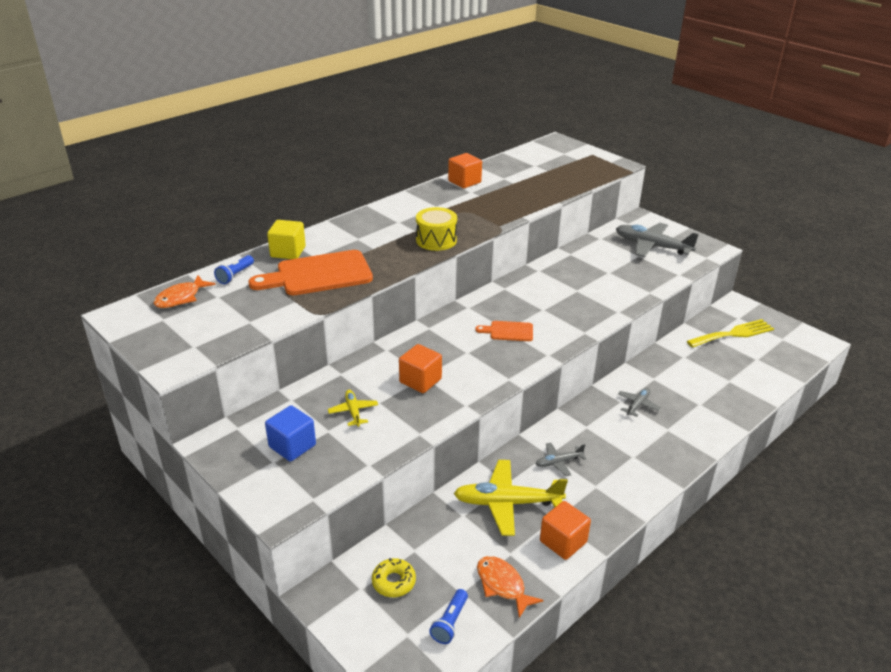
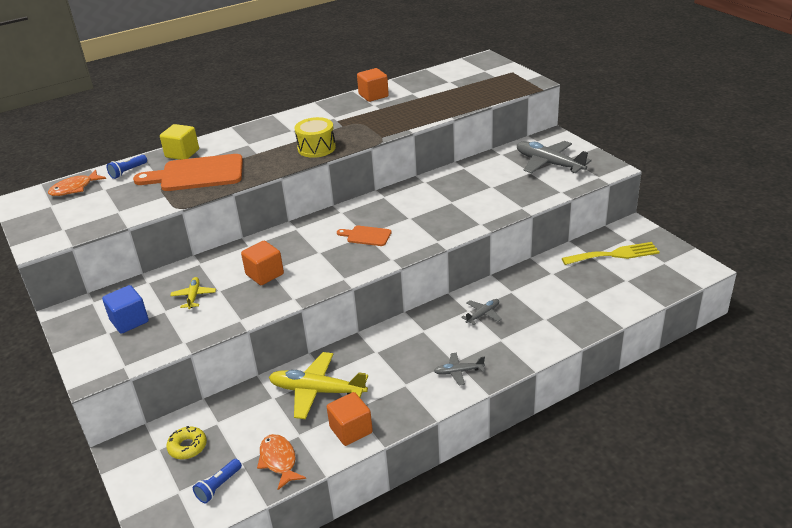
camera: 15 degrees right, 0 degrees up
grey plane [536,443,587,476] -> grey plane moved to [434,353,485,385]

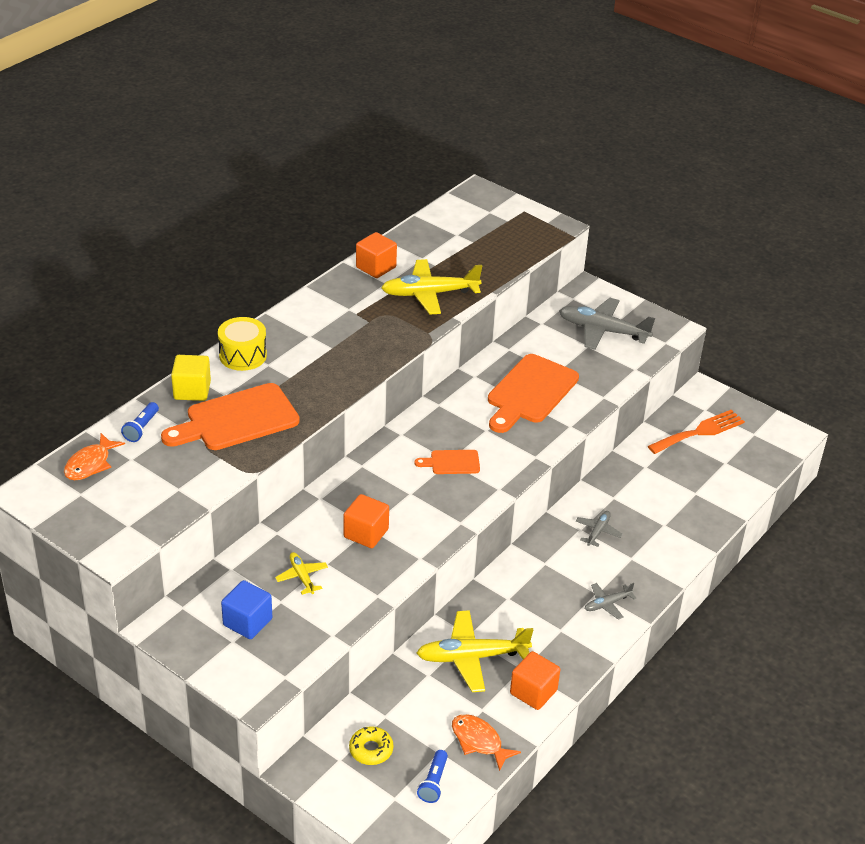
camera: 25 degrees left, 5 degrees up
yellow drum [294,117,336,158] -> yellow drum moved to [218,317,267,371]
yellow fork [562,242,660,265] -> orange fork [648,410,745,454]
none -> yellow plane [381,259,482,314]
none -> orange cutting board [488,354,579,433]

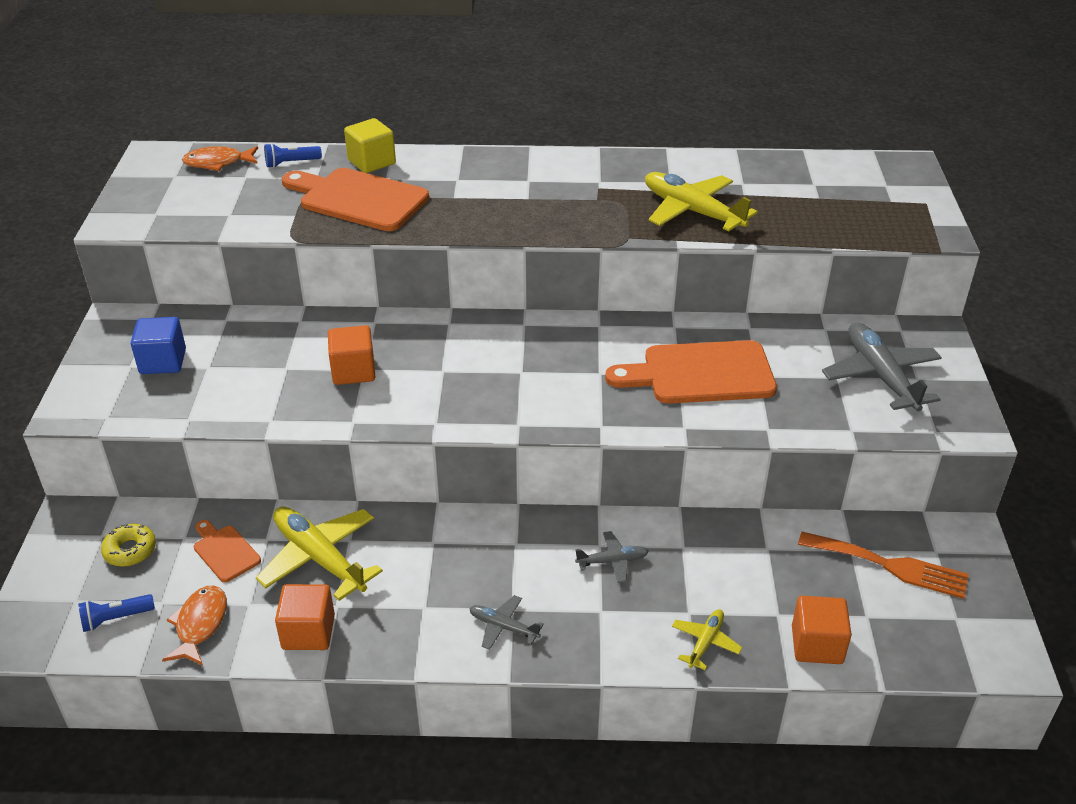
camera: 55 degrees right, 0 degrees up
yellow drum [218,317,267,371] -> none
yellow plane [275,552,328,595] -> yellow plane moved to [672,609,742,670]
orange cube [356,232,397,278] -> orange cube moved to [792,596,852,664]
orange cutting board [414,450,480,474] -> orange cutting board moved to [194,520,261,582]

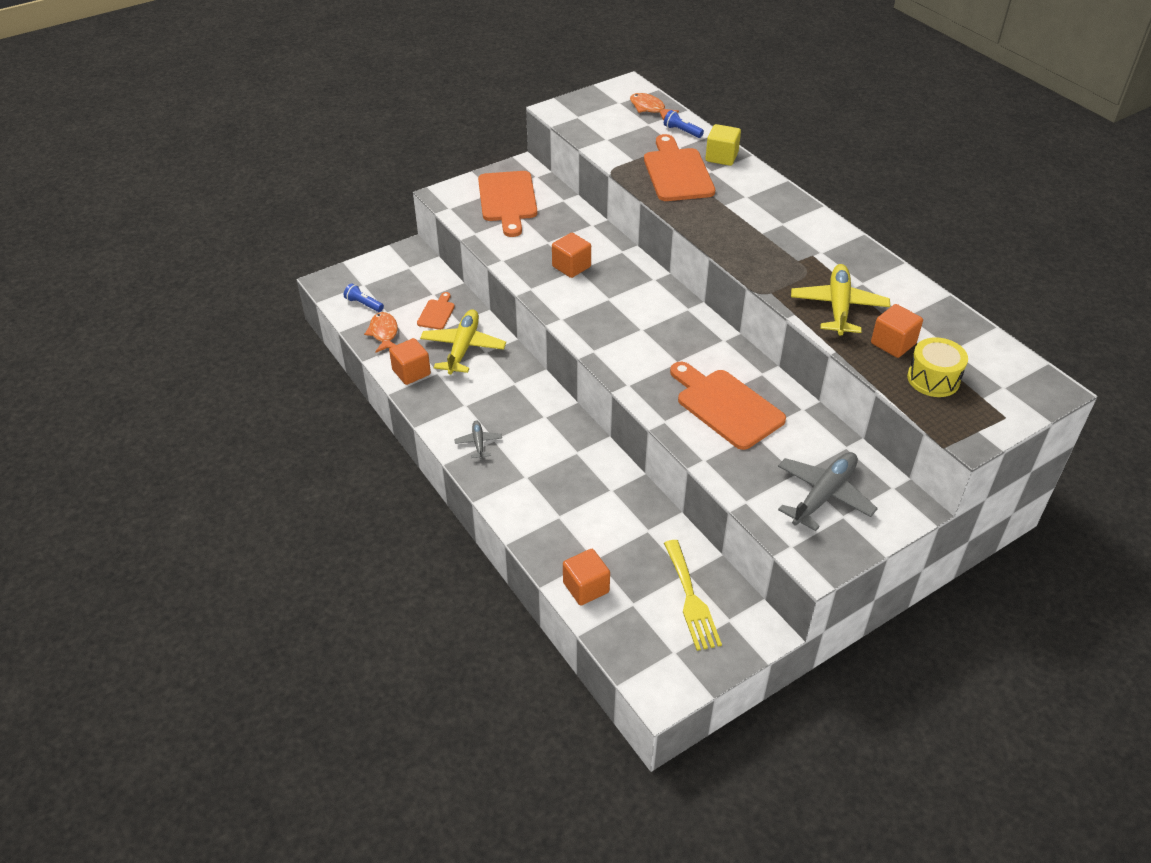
camera: 55 degrees right, 5 degrees up
yellow donut [101,524,156,567] -> none
blue cube [130,317,186,374] -> orange cutting board [478,171,537,237]
orange fish [162,585,227,665] -> orange fish turned 75 degrees counterclockwise [364,312,398,353]
grey plane [575,531,649,583] -> none
yellow plane [672,609,742,670] -> none
orange fork [798,532,969,599] -> yellow fork [664,540,722,651]
none -> orange cube [871,304,923,358]
none -> yellow drum [907,337,968,397]

